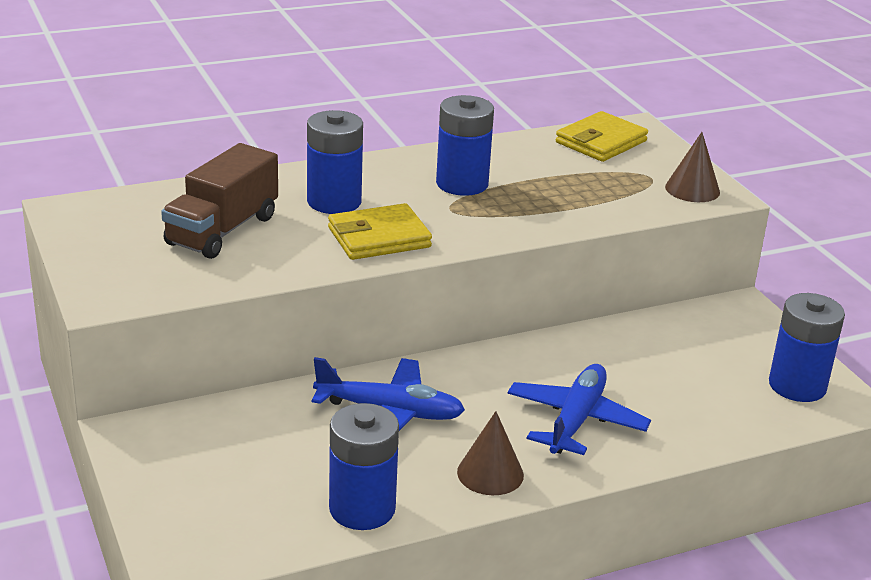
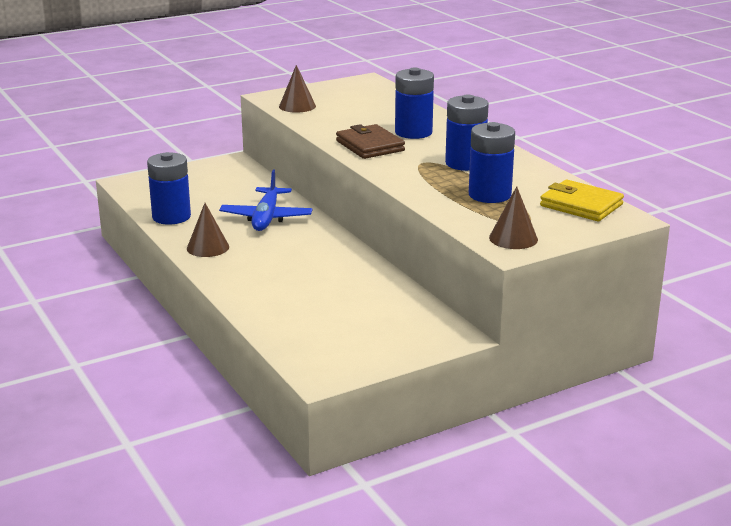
camera: 85 degrees right, 5 degrees down
brown truck [161,143,278,259] -> none
yellow wallet [328,203,432,260] -> brown wallet [336,124,405,159]
blue plane [507,364,651,455] -> none
blue battery [769,293,845,402] -> blue battery moved to [469,122,515,203]
none -> brown cone [279,65,316,113]

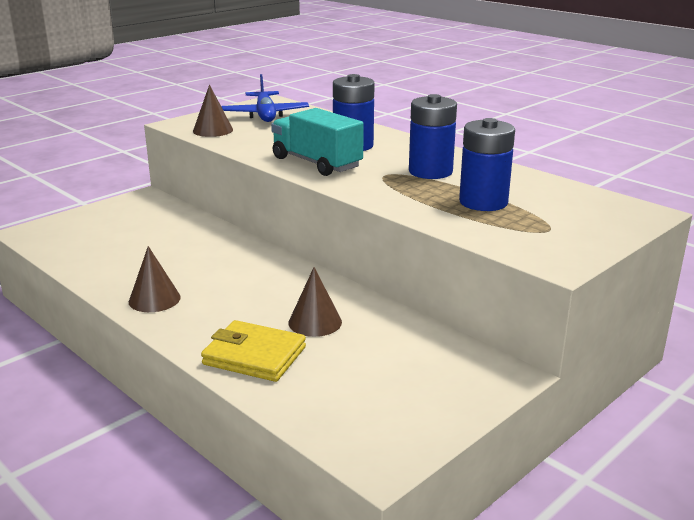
camera: 15 degrees left, 0 degrees up
blue battery [147,152,191,224] -> none
blue plane [219,170,313,231] -> blue plane moved to [221,74,309,122]
brown wallet [336,124,405,159] -> turquoise truck [271,108,364,176]
brown cone [489,186,538,249] -> brown cone moved to [288,267,342,337]
yellow wallet [540,180,624,221] -> yellow wallet moved to [201,320,306,382]

